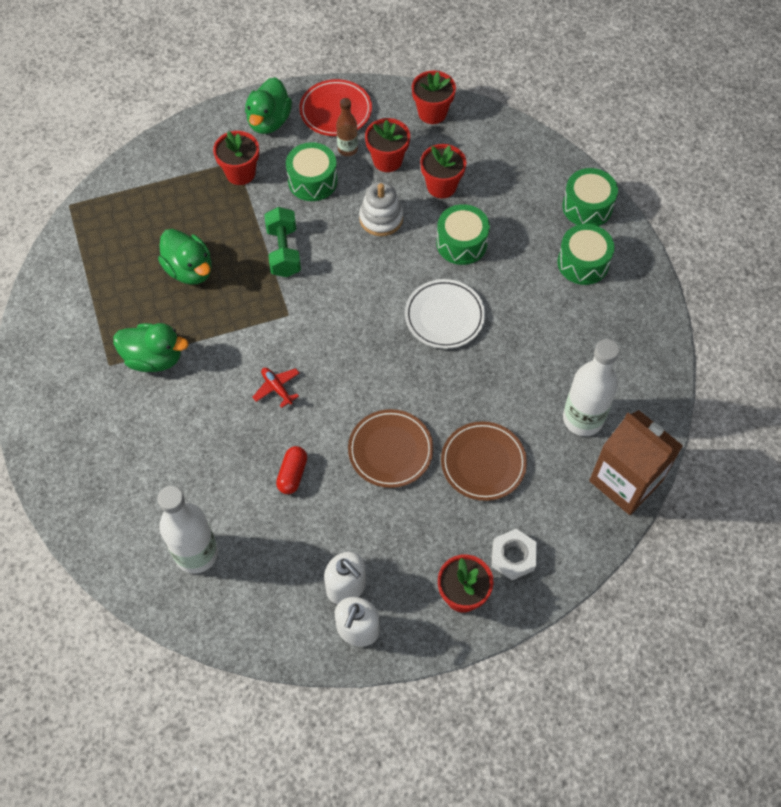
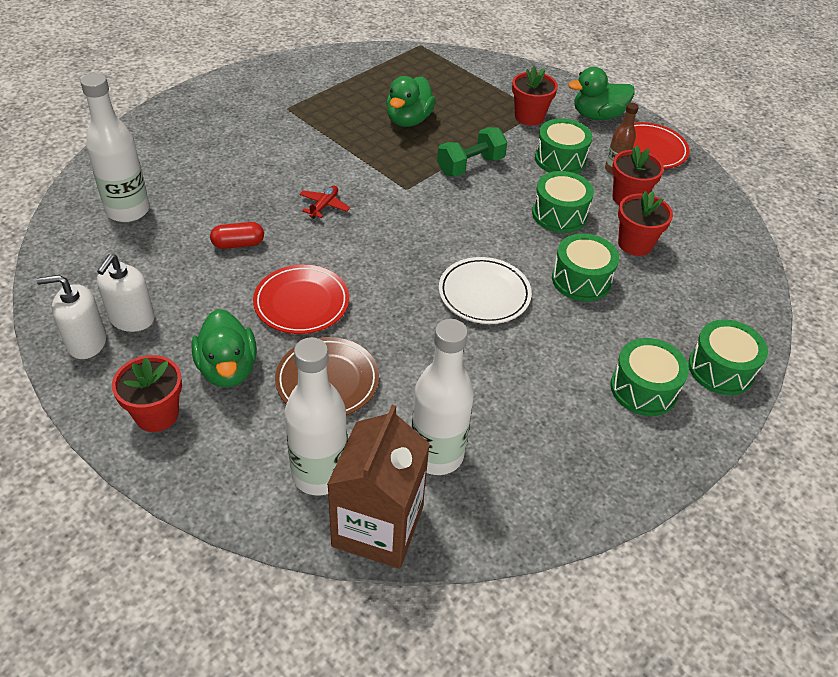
camera: 60 degrees right, 15 degrees down
green duck [113,323,189,372] -> green duck moved to [192,309,257,387]
brown plate [348,409,434,488] -> red plate [253,265,349,334]
white stacking toy [359,182,403,236] -> green drum [532,171,594,233]
red flower pot [412,70,456,124] -> none
white nut [492,529,537,580] -> none
none -> white bottle [284,337,347,496]

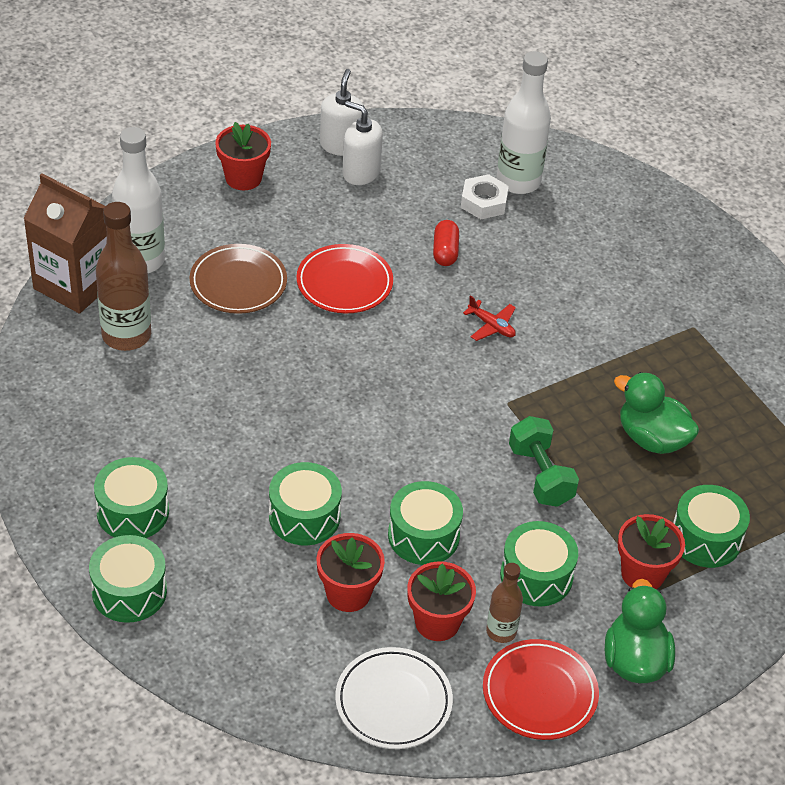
camera: 105 degrees right, 0 degrees up
green duck [192,309,257,387] -> none
white bottle [411,319,474,475] -> brown bottle [96,202,151,351]
white plate [439,257,532,324] -> white plate moved to [335,647,453,749]
none -> white nut [461,174,509,219]
none -> green drum [673,485,750,568]

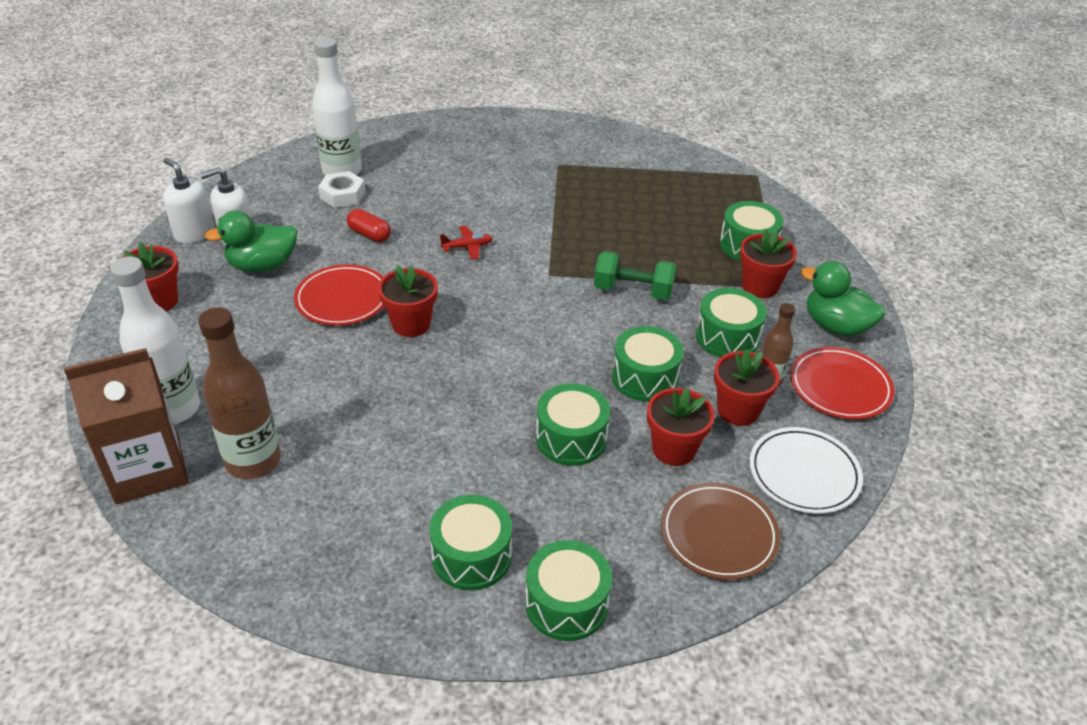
camera: 55 degrees left, 5 degrees down
brown plate [189,244,287,314] -> brown plate moved to [661,483,780,580]
green duck [614,372,699,454] -> green duck moved to [205,211,298,272]
none -> red flower pot [378,265,438,337]

